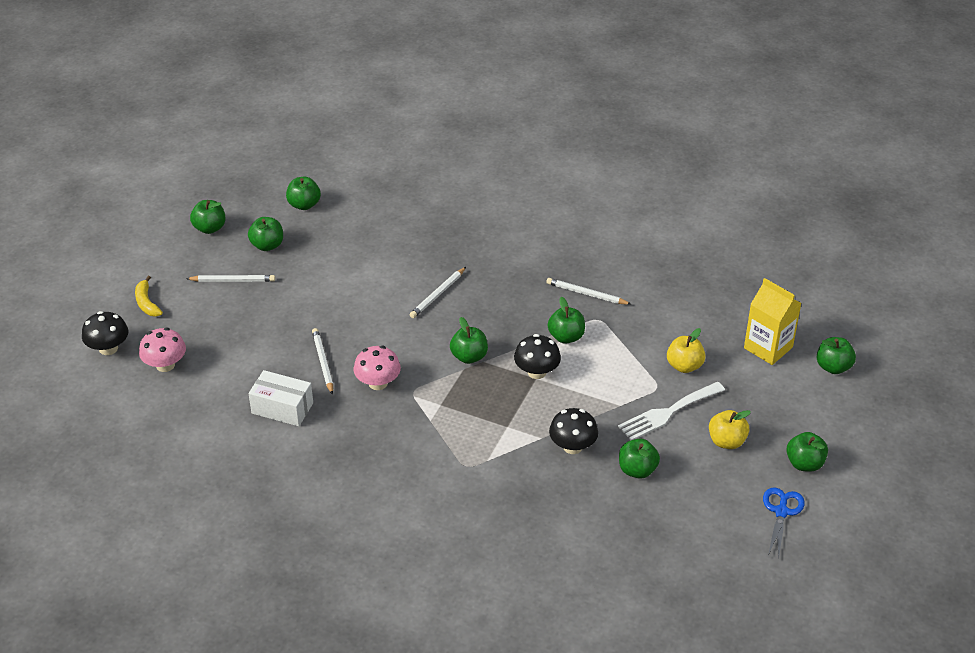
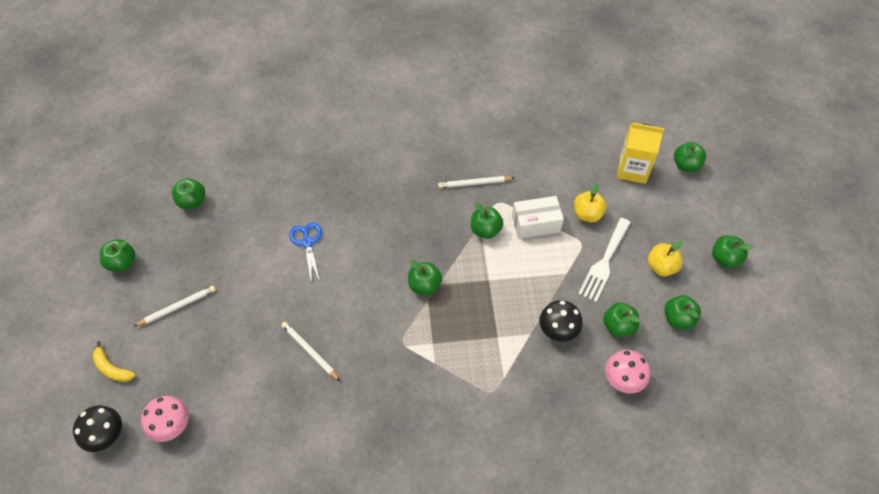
camera: 30 degrees left, 15 degrees up
green apple [248,217,283,251] -> green apple moved to [664,295,701,330]
white box [248,370,313,426] -> white box moved to [512,196,564,239]
pink mushroom [354,346,401,390] -> pink mushroom moved to [605,350,650,394]
white pencil [410,267,466,318] -> none
black mushroom [514,334,561,379] -> none
blue scissors [763,488,805,560] -> blue scissors moved to [289,222,322,281]

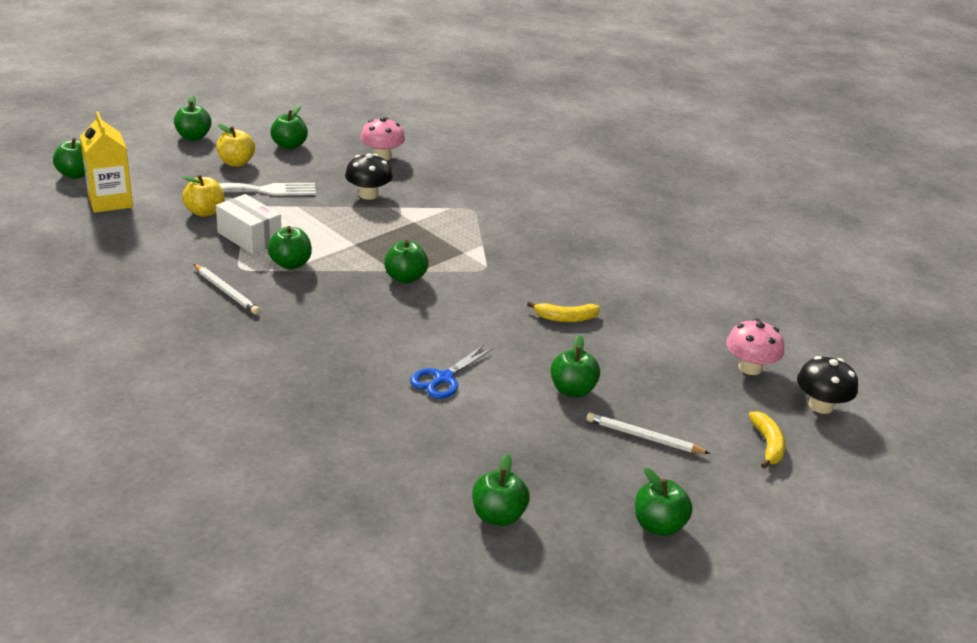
camera: 130 degrees left, 25 degrees down
white pencil [281,322,340,381] -> yellow banana [527,301,600,322]
green apple [603,303,640,337] -> green apple moved to [550,335,600,397]

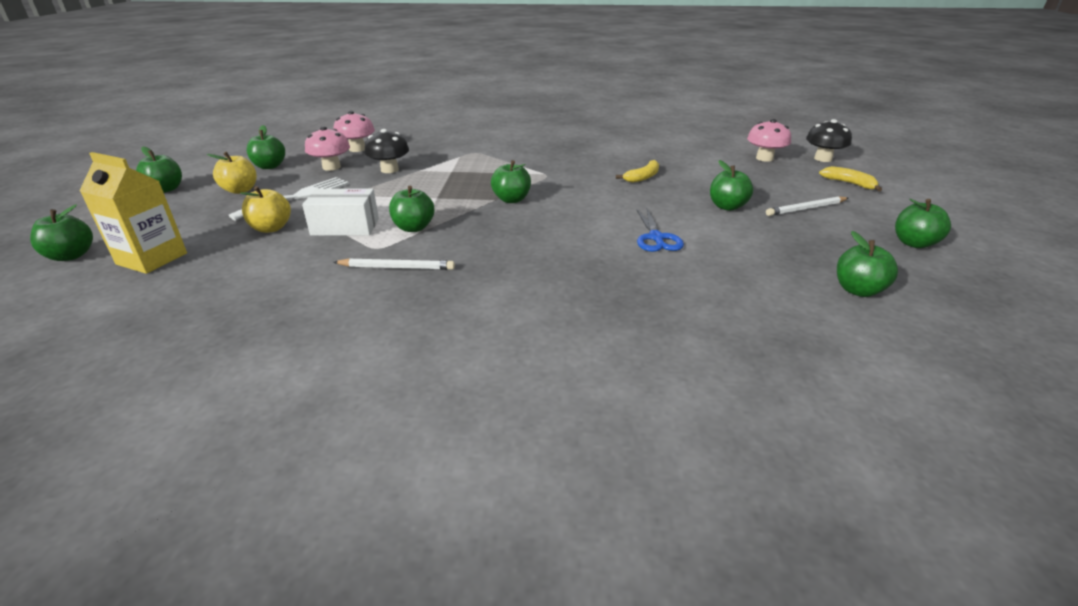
camera: 40 degrees left, 0 degrees up
none -> pink mushroom [305,126,350,171]

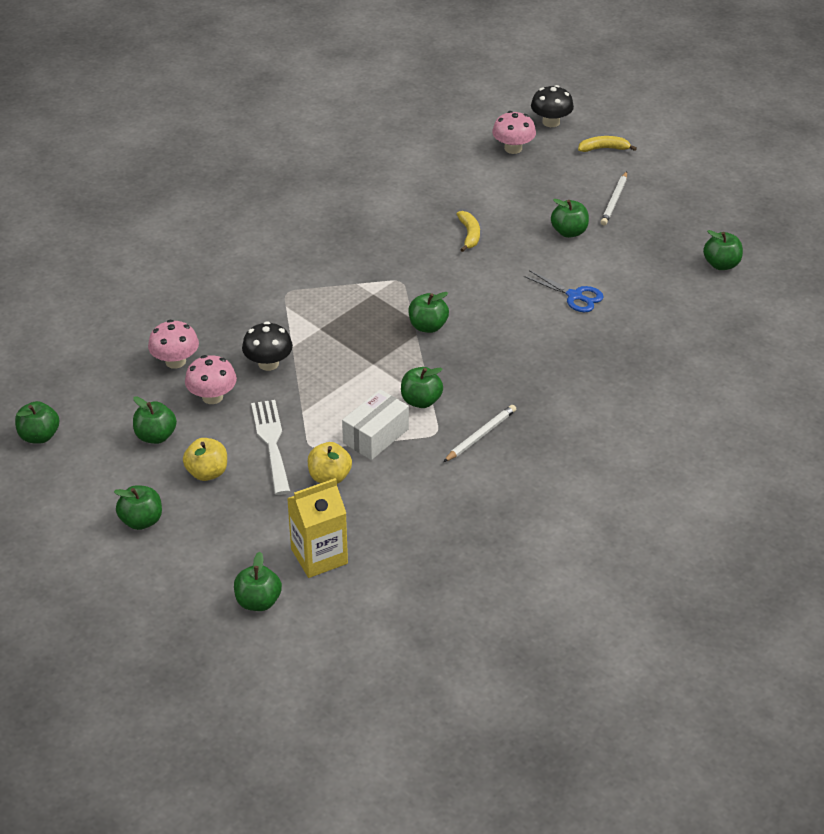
camera: 50 degrees left, 10 degrees up
green apple [895,199,951,248] -> green apple moved to [15,401,59,444]

